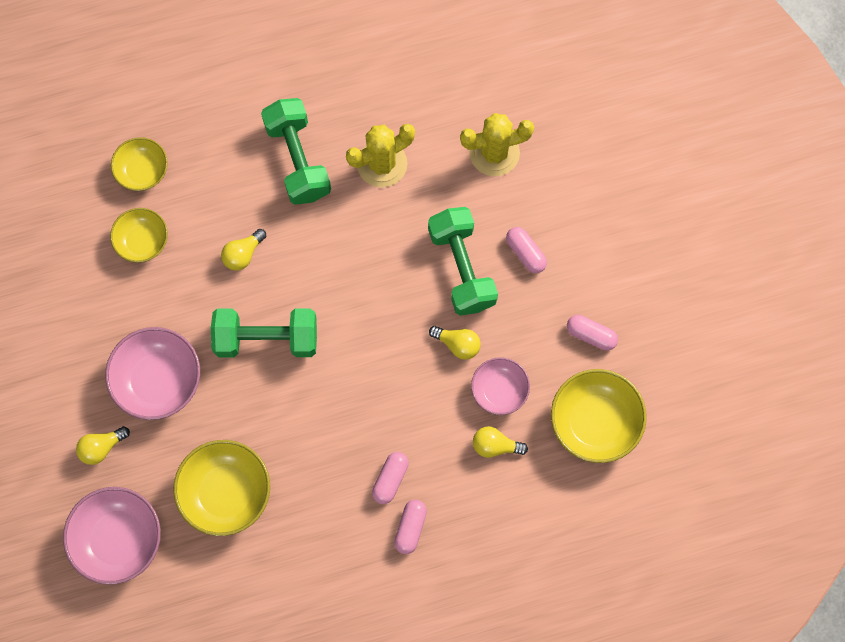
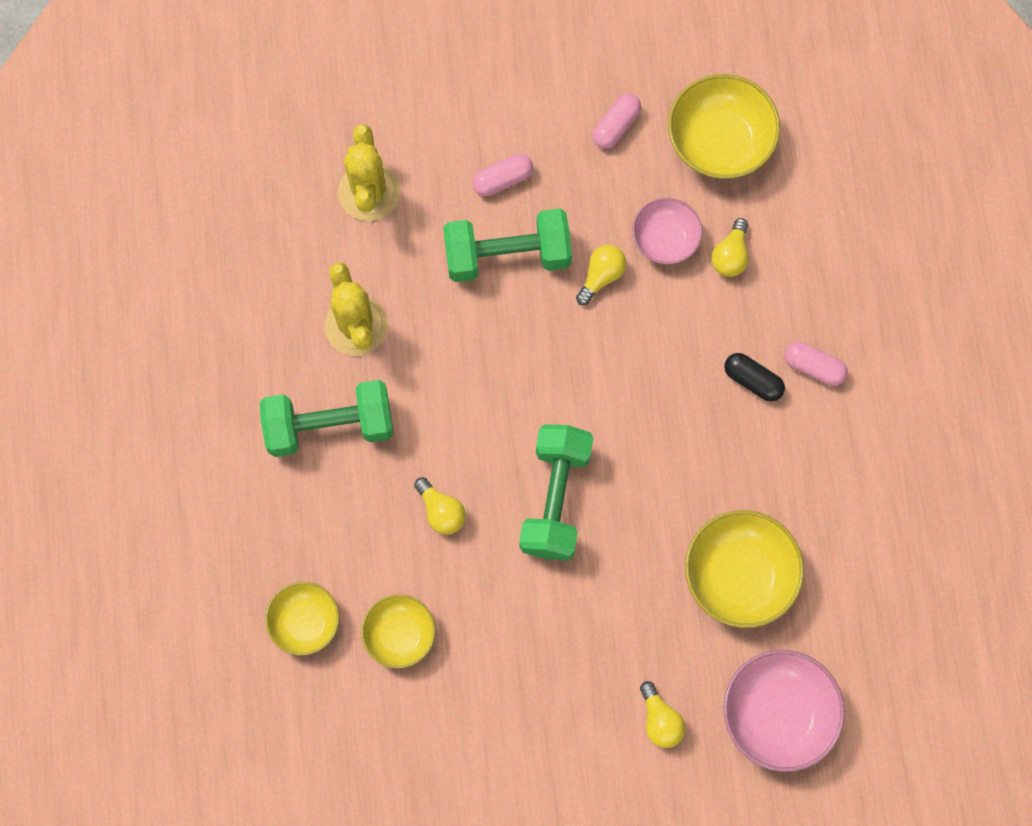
camera: 80 degrees left, 0 degrees up
pink bowl [105,327,200,420] -> none
pink capsule [372,452,409,504] -> black capsule [724,353,785,402]

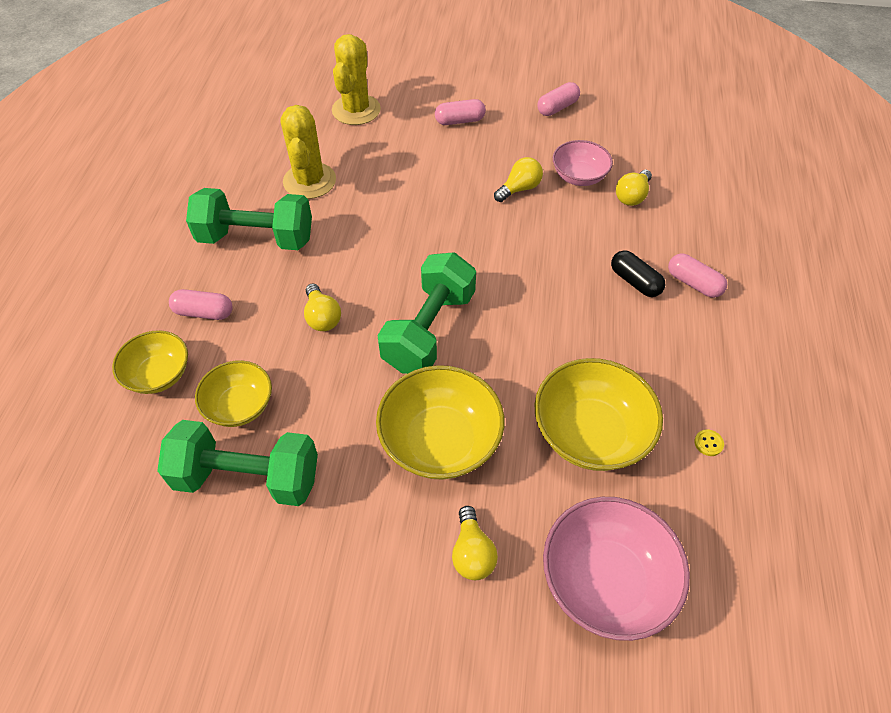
camera: 15 degrees right, 20 degrees down
green dumbbell [443,208,572,282] -> green dumbbell moved to [157,420,318,506]
yellow bowl [668,74,780,179] -> yellow bowl moved to [376,365,504,479]
none -> pink capsule [169,289,233,320]
none -> yellow button [694,429,724,456]

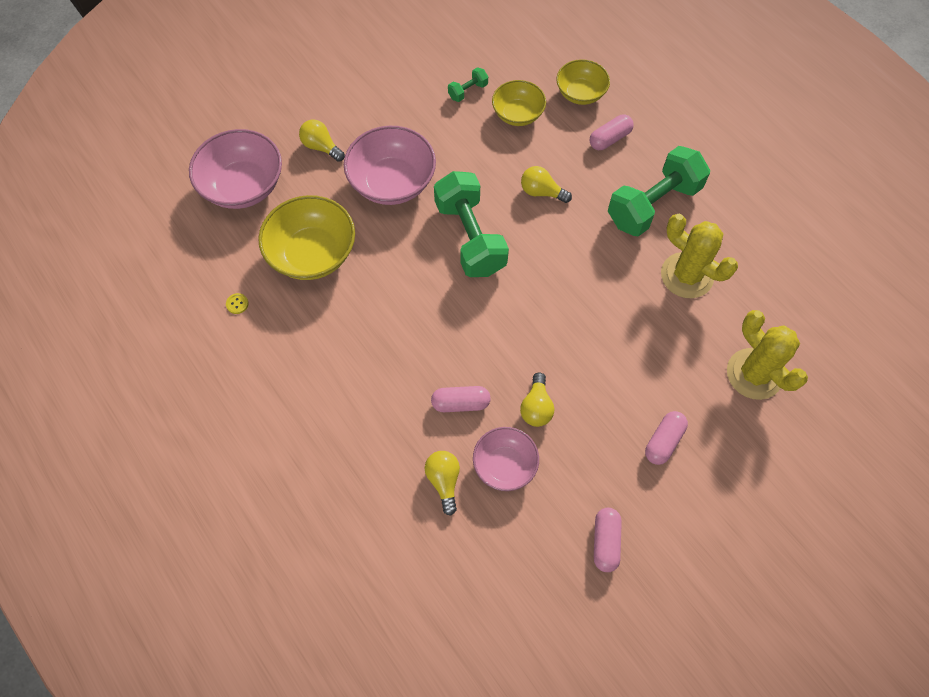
camera: 135 degrees right, 10 degrees up
green dumbbell [157,420,318,506] -> green dumbbell [448,67,488,102], size x0.43
yellow bowl [376,365,504,479] -> pink bowl [344,126,436,205]
black capsule [611,250,665,297] -> none
pink capsule [668,253,727,298] -> pink capsule moved to [431,386,491,412]

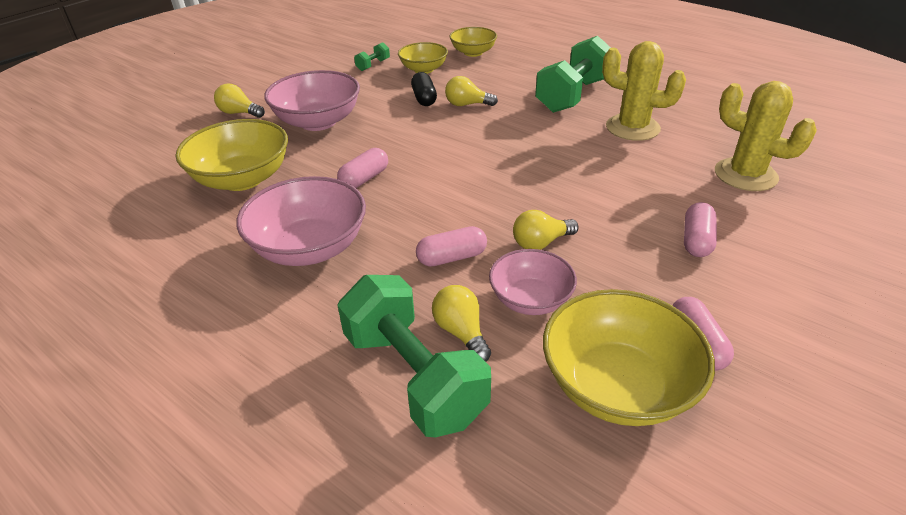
camera: 15 degrees left, 25 degrees down
pink bowl [189,129,282,209] -> pink bowl moved to [236,176,366,266]
yellow button [226,293,249,314] -> none
green dumbbell [434,171,509,277] -> green dumbbell moved to [337,275,491,437]
yellow light bulb [520,372,554,427] -> yellow light bulb turned 75 degrees clockwise [513,210,579,250]
pink capsule [590,115,634,150] -> pink capsule moved to [337,148,388,188]
none -> black capsule [411,72,437,106]
none -> yellow bowl [543,289,715,426]

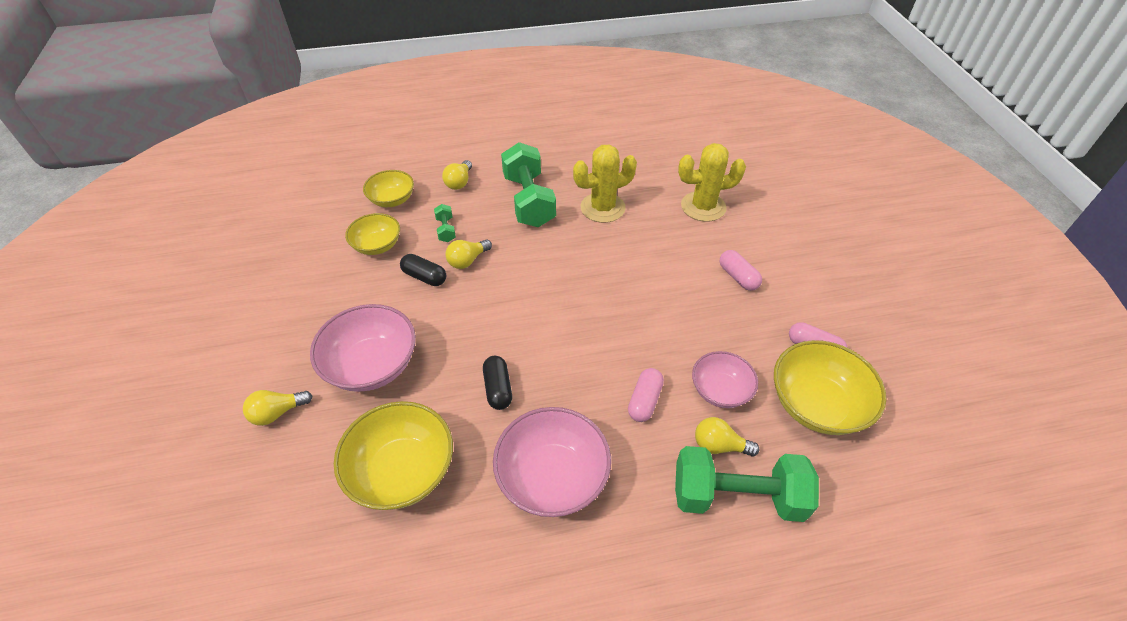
camera: 50 degrees left, 10 degrees up
pink capsule [337,148,388,188] -> black capsule [483,356,512,410]
green dumbbell [354,42,390,71] -> green dumbbell moved to [434,204,456,242]
yellow light bulb [513,210,579,250] -> yellow light bulb moved to [442,160,472,190]

